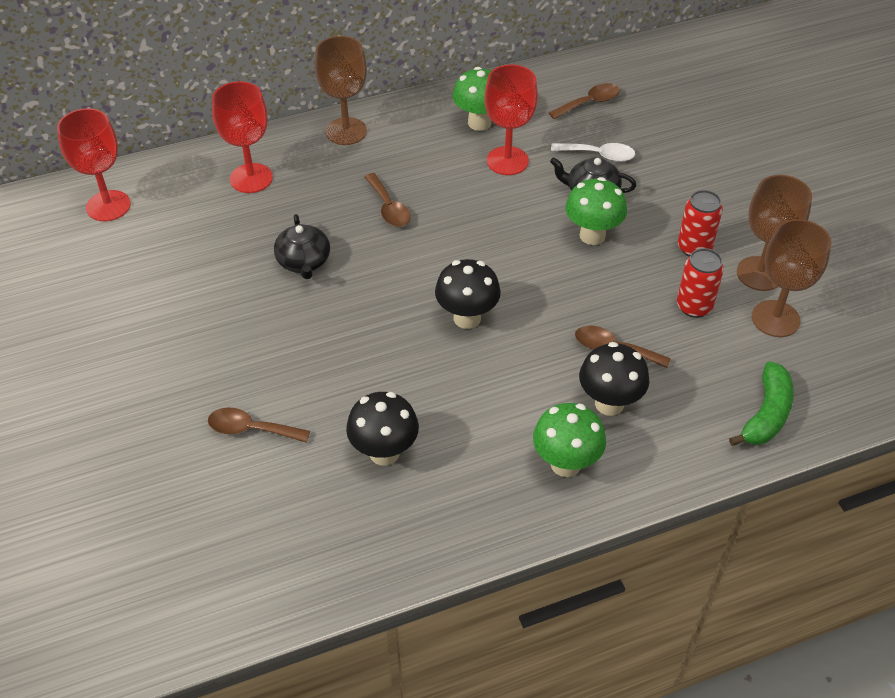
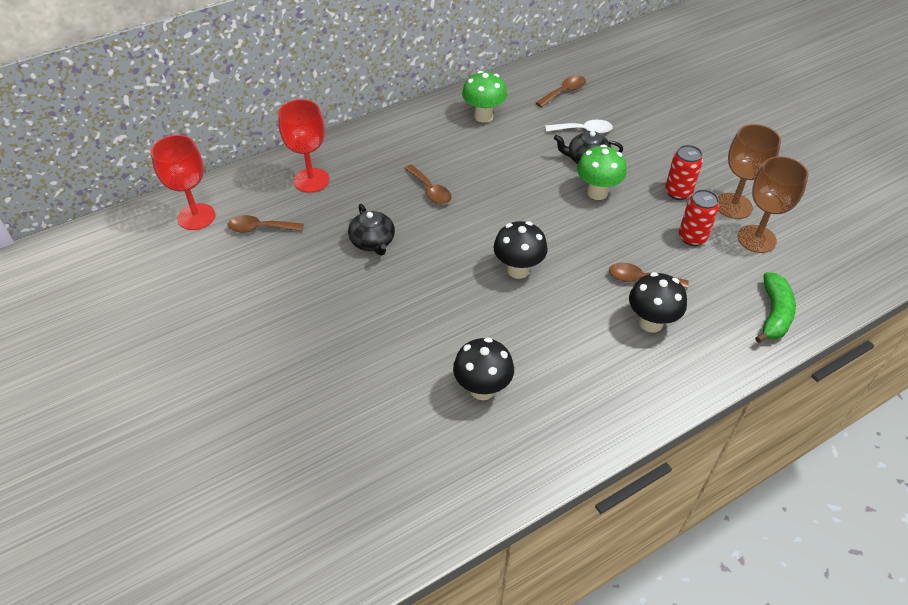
camera: 10 degrees left, 0 degrees up
brown spoon [208,408,310,443] -> brown spoon moved to [228,215,304,233]
brown goblet [315,36,367,145] -> none
red goblet [484,65,538,175] -> none
green mushroom [533,403,606,477] -> none

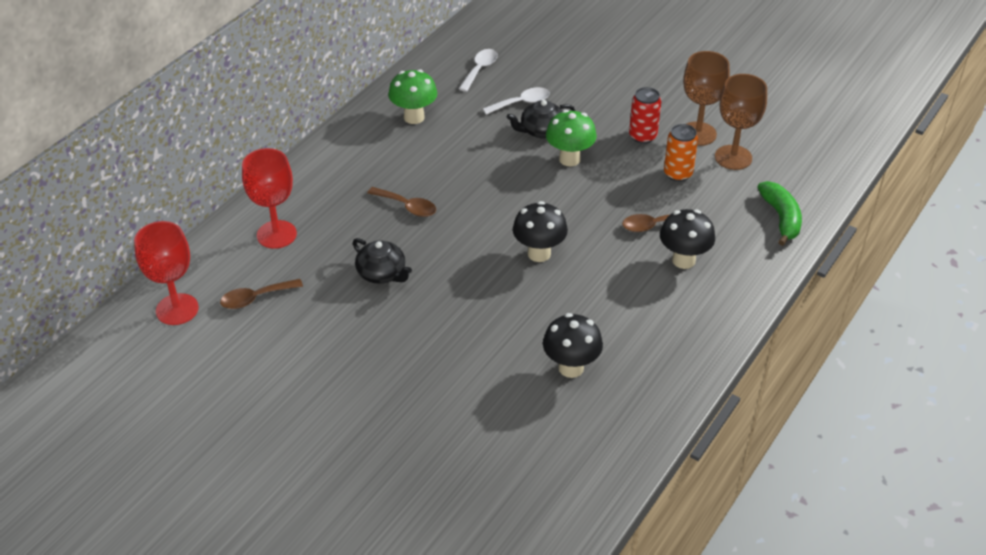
camera: 25 degrees left, 5 degrees down
brown spoon [536,75,586,107] -> white spoon [459,49,498,92]
red can [679,189,719,246] -> orange can [664,124,698,182]

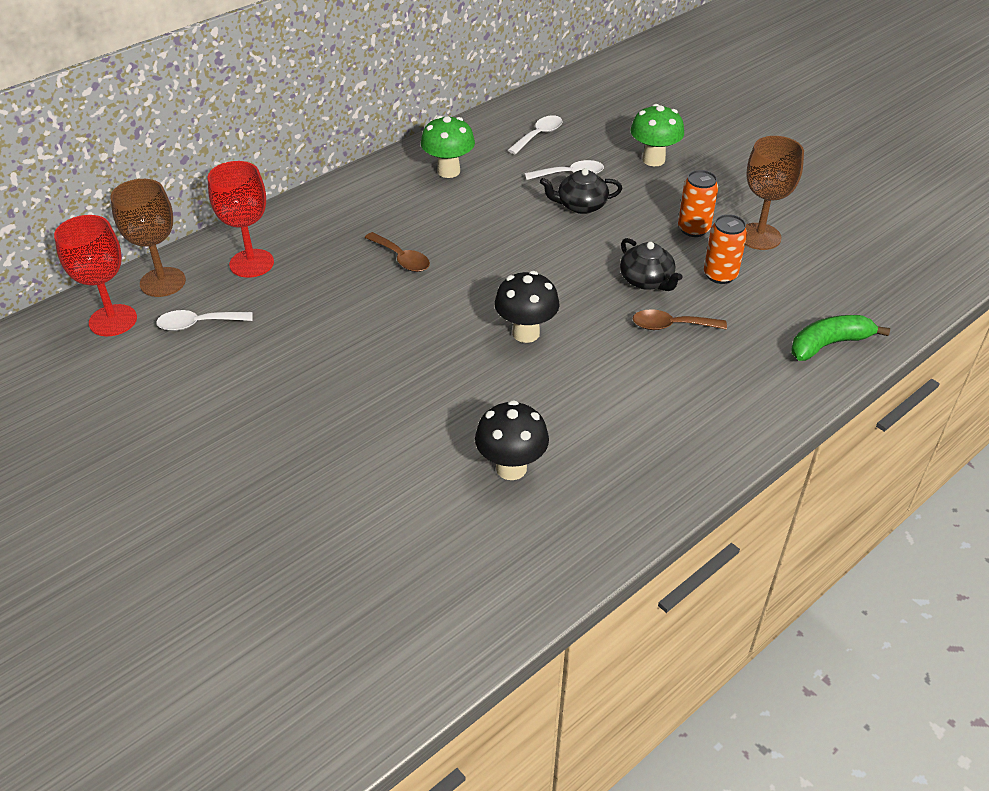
camera: 15 degrees right, 0 degrees up
brown spoon [220,279,303,309] -> white spoon [156,310,252,331]
black teapot [353,238,412,284] -> black teapot moved to [620,238,683,291]
green mushroom [546,110,597,166] -> green mushroom moved to [630,104,684,166]
red can [629,87,661,144] -> orange can [678,170,718,237]
black mushroom [660,209,715,269] -> none
brown goblet [715,74,767,170] -> brown goblet moved to [110,179,186,297]
green banana [758,181,802,246] -> green banana turned 120 degrees counterclockwise [791,315,890,361]

